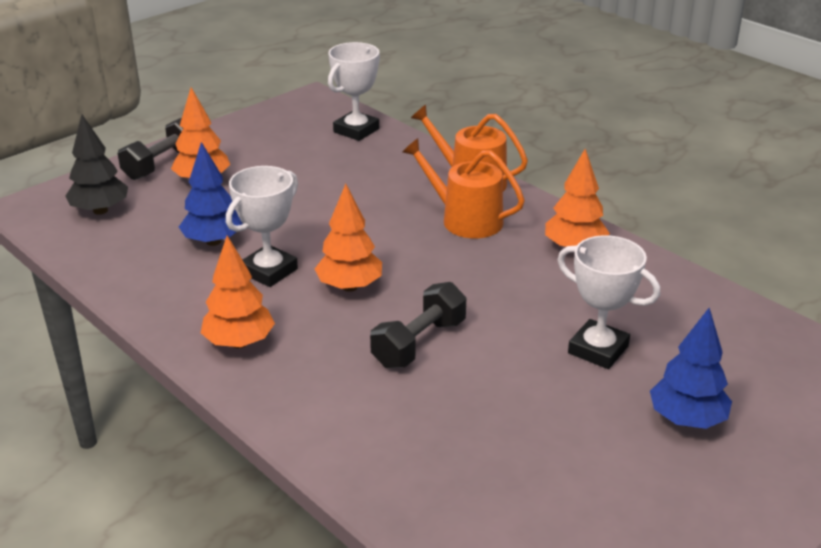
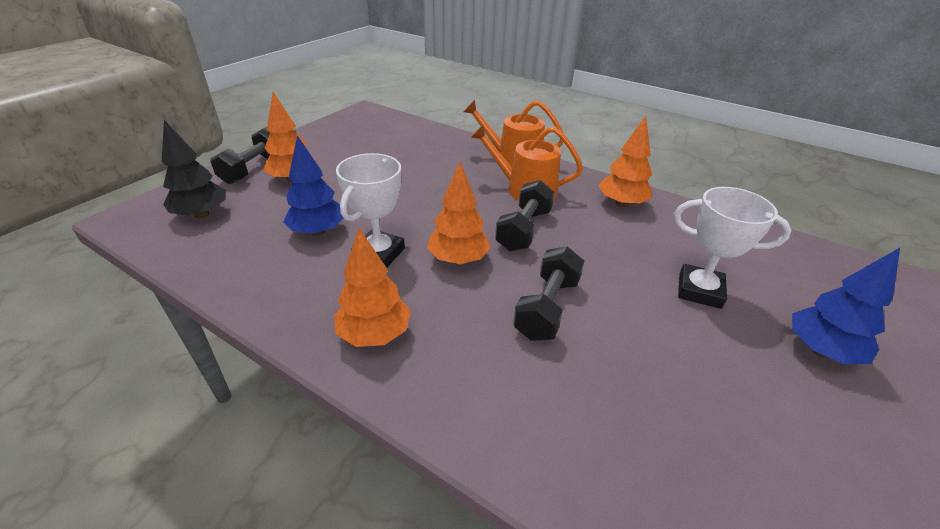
camera: 15 degrees left, 5 degrees up
white trophy [328,42,380,141] -> none
none -> black dumbbell [495,180,555,251]

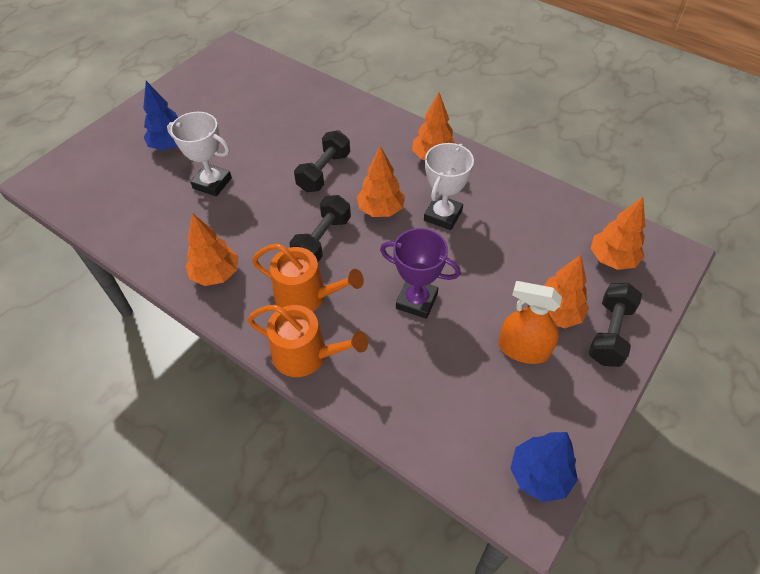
camera: 175 degrees left, 15 degrees up
black tree [162,120,226,218] -> orange tree [591,197,645,270]
blue tree [283,135,343,236] -> blue tree moved to [510,432,578,502]
none -> purple trophy [380,228,461,319]
none -> orange spray bottle [499,281,562,364]

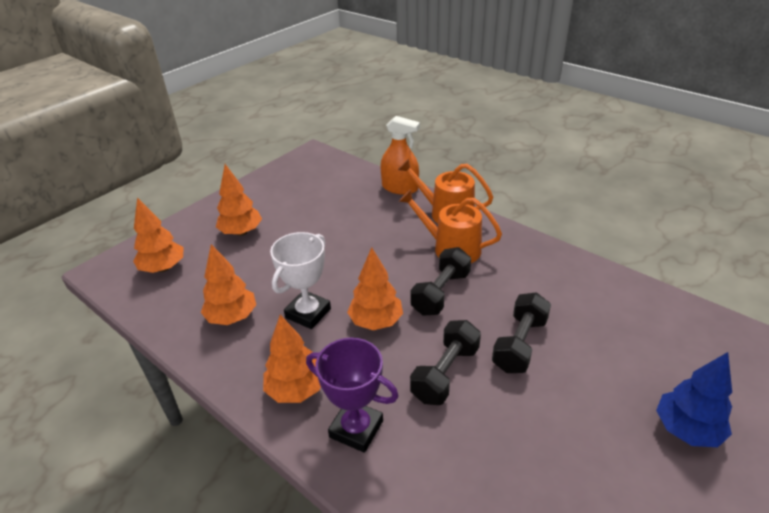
camera: 175 degrees left, 15 degrees down
white trophy [167,112,232,196] -> none
orange tree [186,213,238,286] -> orange tree moved to [201,244,256,325]
purple trophy [380,228,461,319] -> purple trophy moved to [306,338,399,453]
orange spray bottle [499,281,562,364] -> orange spray bottle moved to [380,116,420,195]
blue tree [510,432,578,502] -> none
black dumbbell [589,283,642,367] -> black dumbbell moved to [492,292,551,373]

